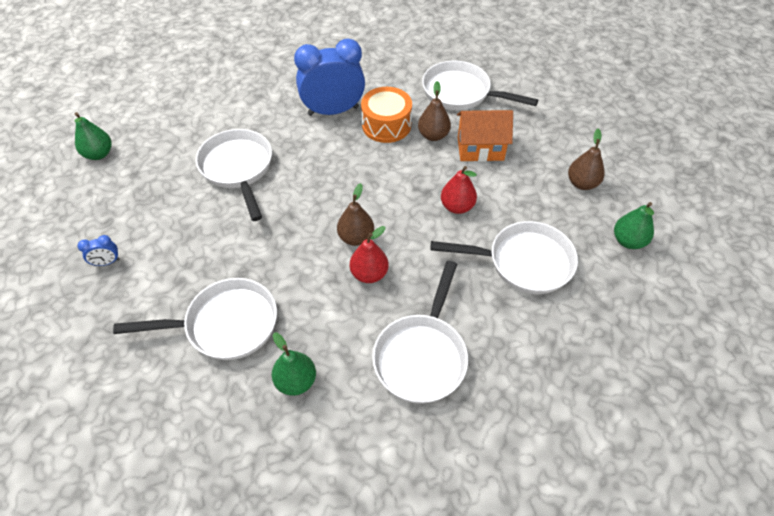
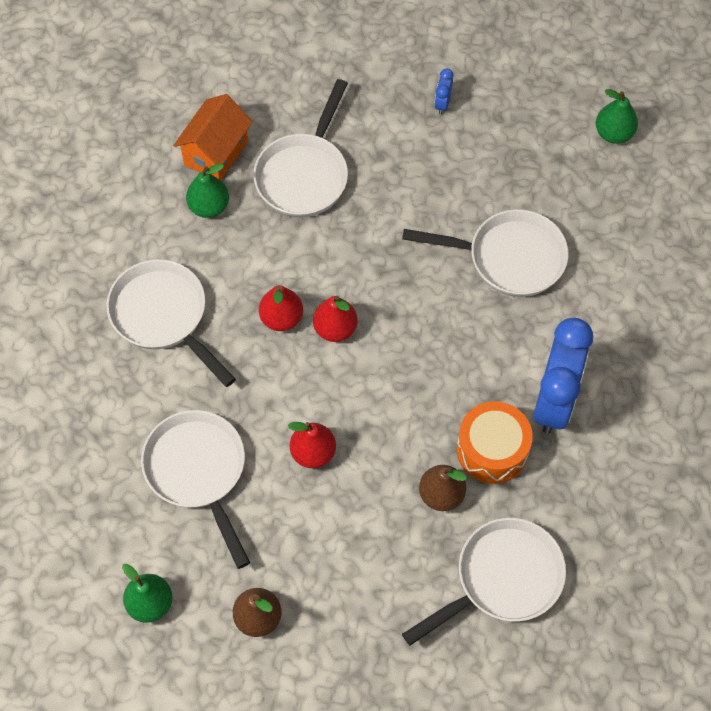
camera: 120 degrees right, 10 degrees up
brown pear [337,183,374,246] -> red pear [313,296,358,342]
white pan [430,221,578,294] -> white pan turned 120 degrees clockwise [141,410,250,569]
orange house [457,110,513,162] -> orange house moved to [173,94,253,181]

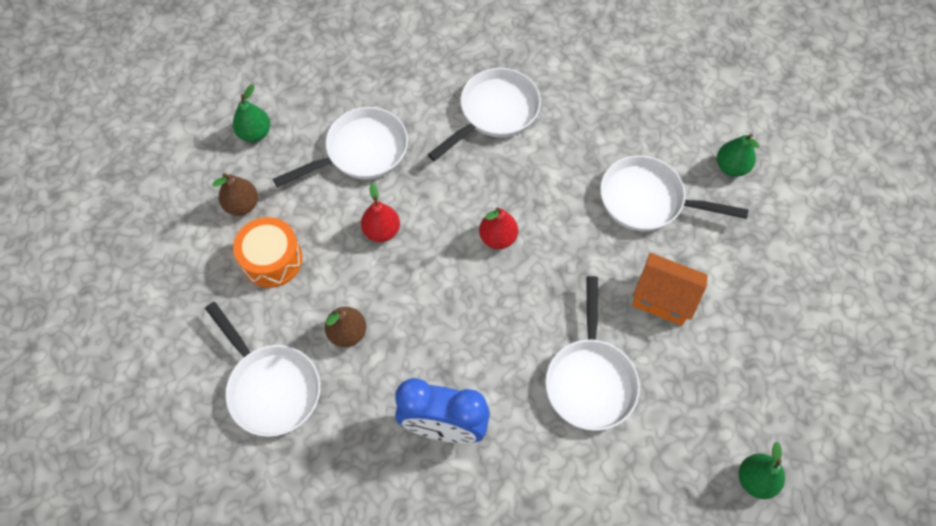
camera: 85 degrees right, 0 degrees up
orange house [173,94,253,181] -> orange house moved to [632,253,708,326]
green pear [186,163,229,218] -> green pear moved to [717,134,759,177]
red pear [259,285,303,331] -> none
blue clock [434,69,454,115] -> none
orange drum [457,401,533,484] -> orange drum moved to [233,217,302,288]

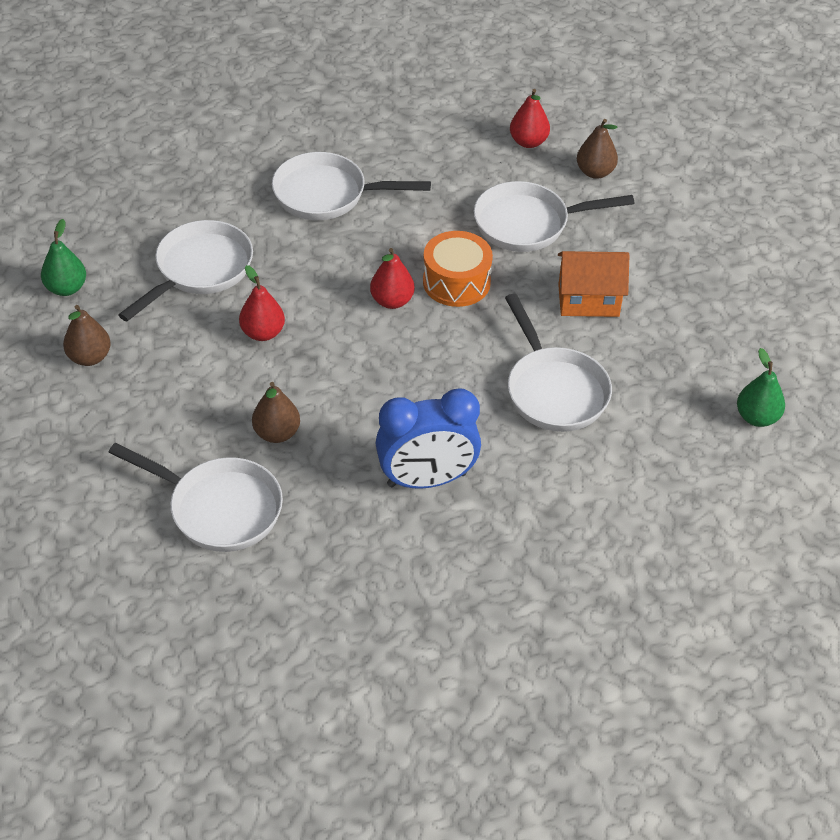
camera: 25 degrees left, 15 degrees down
orange drum [233,217,302,288] -> orange drum moved to [423,231,493,307]
white pan [427,68,541,161] -> white pan turned 105 degrees counterclockwise [272,152,431,220]
green pear [717,134,759,177] -> brown pear [577,119,618,179]
none -> red pear [510,89,550,148]

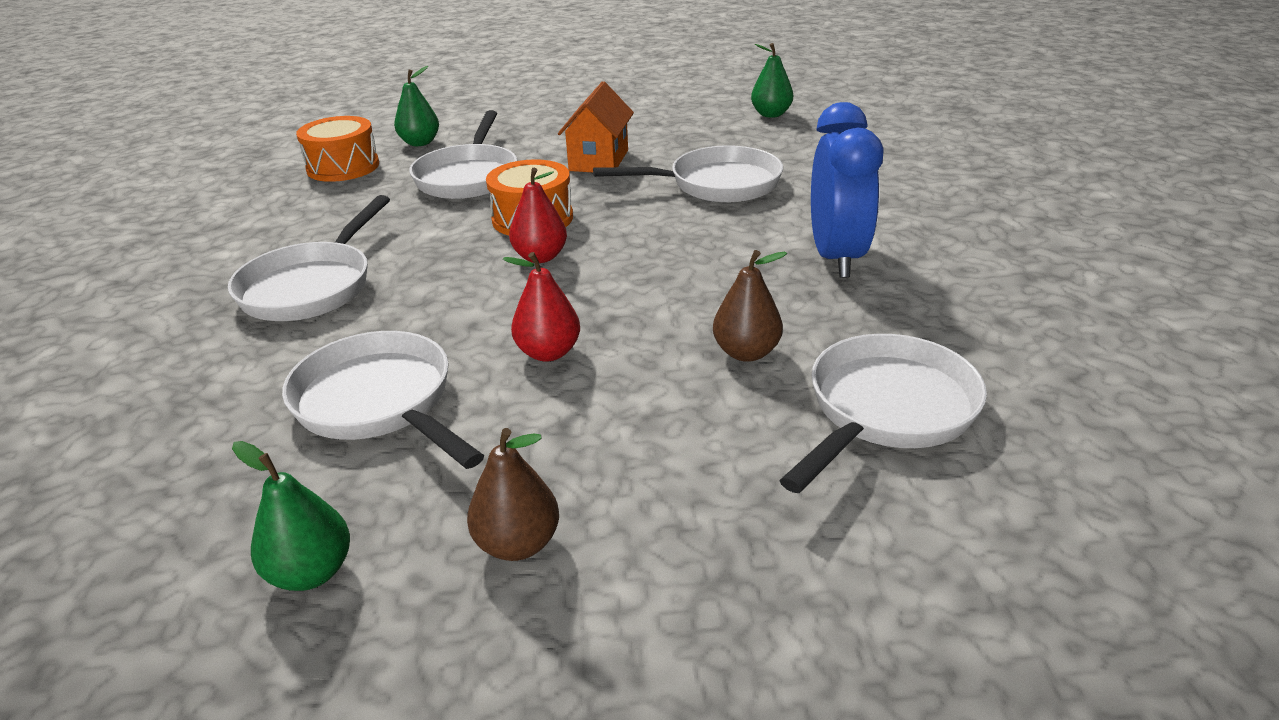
camera: 75 degrees left, 15 degrees down
red pear [510,89,550,148] -> orange drum [296,116,379,182]
brown pear [577,119,618,179] -> green pear [394,66,439,146]

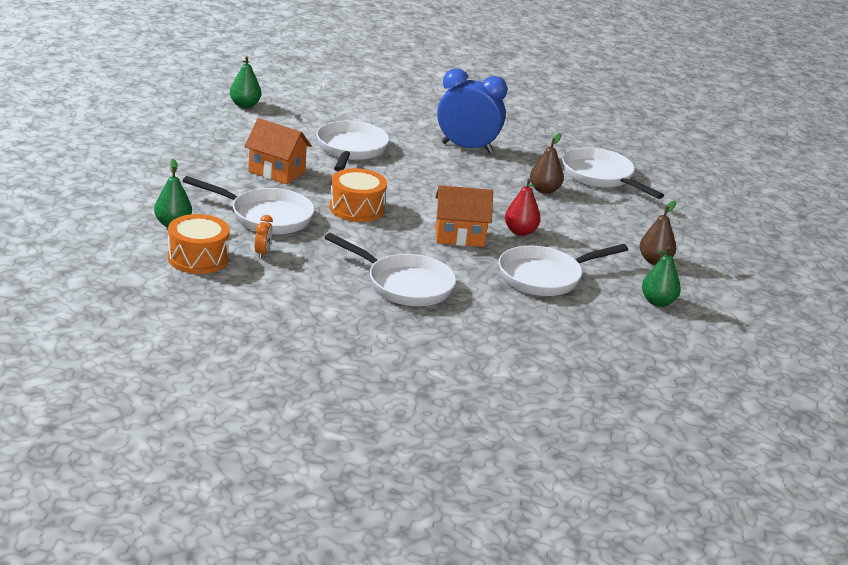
camera: 80 degrees left, 5 degrees down
red pear [509,168,567,263] -> none
none -> orange clock [255,215,273,259]
none -> orange house [435,185,493,247]

